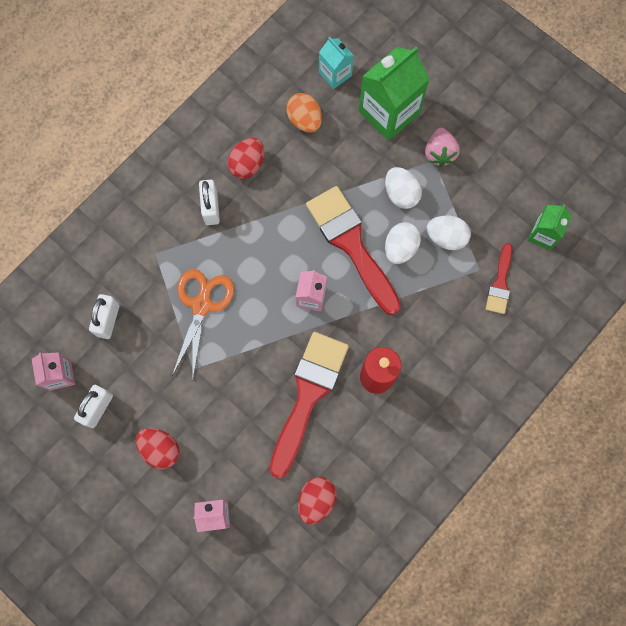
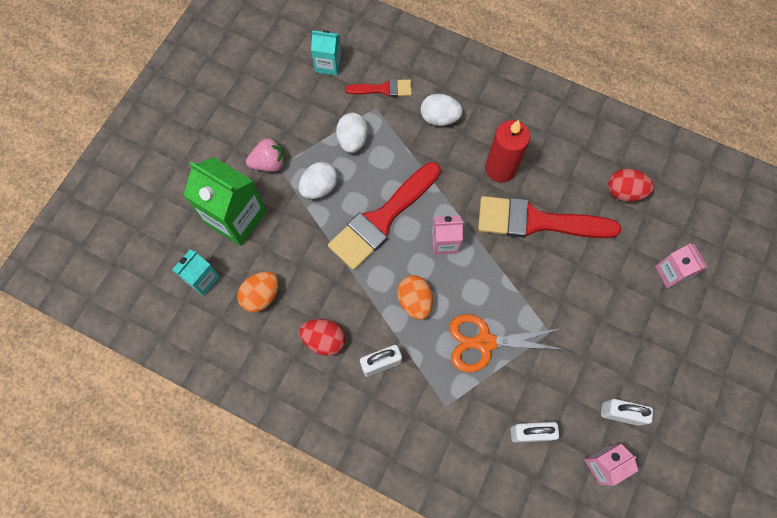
camera: 105 degrees left, 5 degrees down
red egg [136,428,179,469] -> none
white egg [385,222,421,264] -> white egg moved to [421,94,463,126]
green carton [528,205,572,250] -> turquoise carton [311,30,342,76]
none -> orange egg [397,275,433,320]

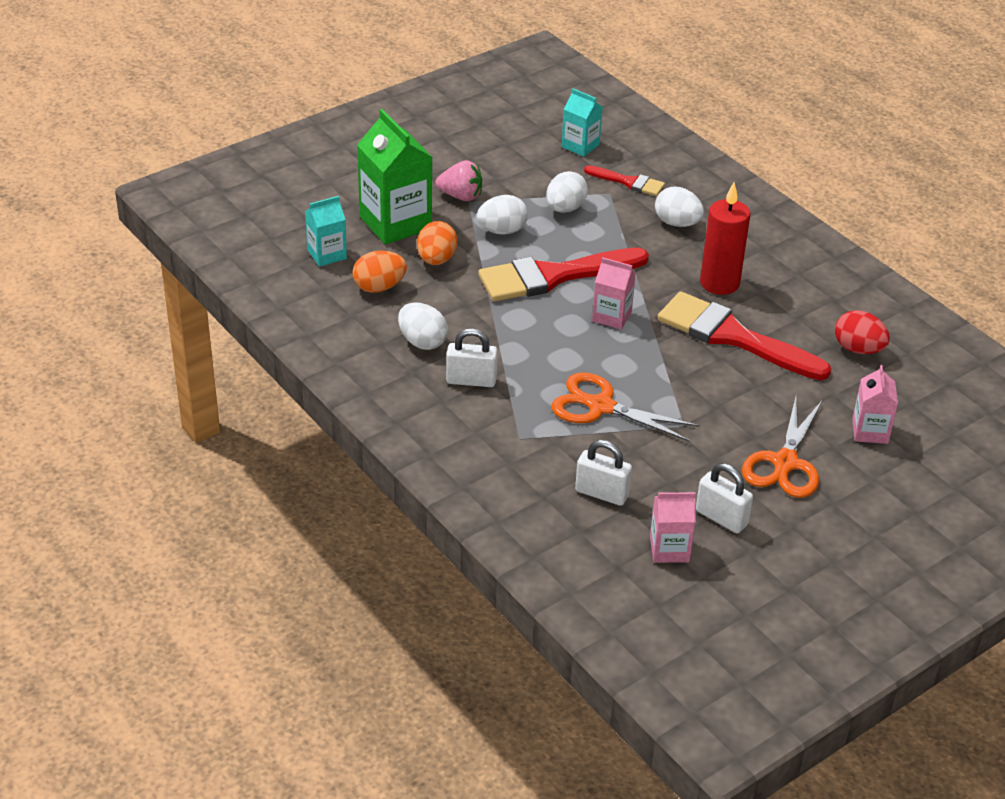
camera: 25 degrees right, 30 degrees down
red egg [299,319,346,356] -> white egg [398,303,448,350]
orange egg [397,275,433,320] -> orange egg moved to [417,221,458,265]
none -> orange scissors [742,397,823,498]

